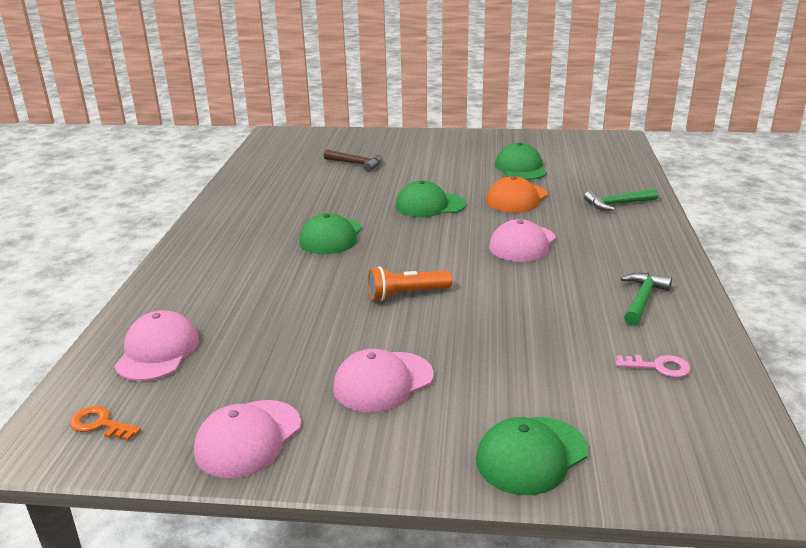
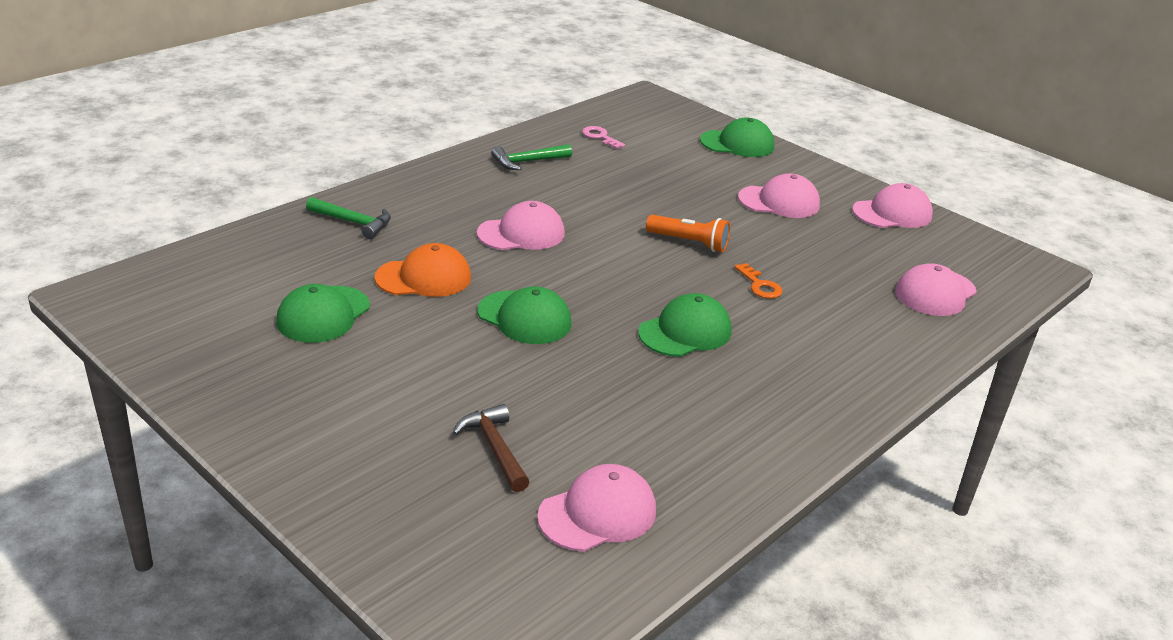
camera: 145 degrees left, 5 degrees up
orange key [70,406,141,441] -> orange key moved to [734,263,782,299]
none -> pink cap [537,464,656,552]

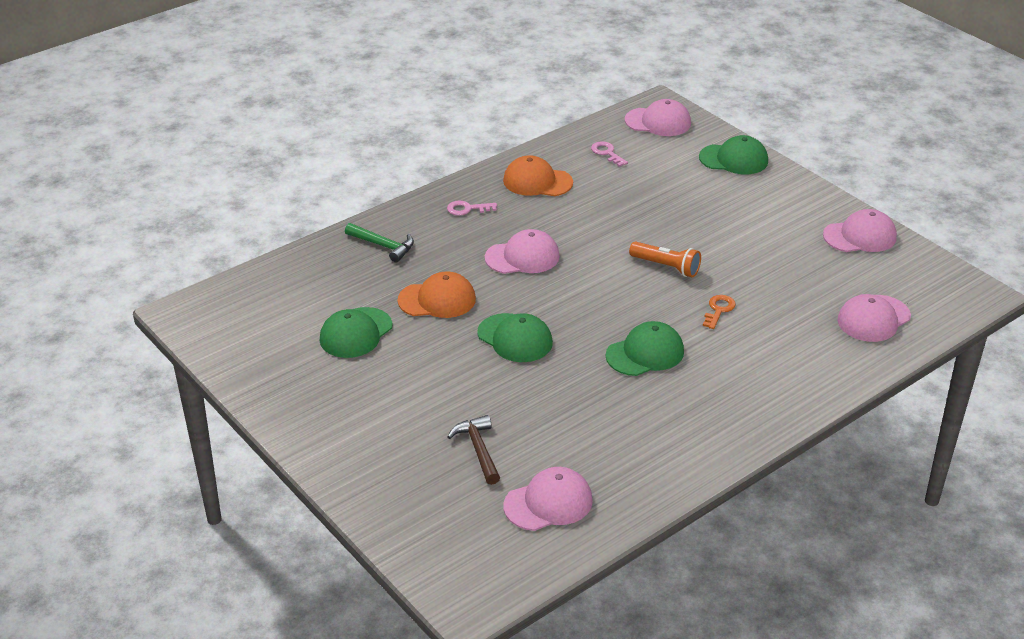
camera: 10 degrees right, 5 degrees up
green hammer [491,144,572,170] -> orange cap [503,155,573,196]
orange key [734,263,782,299] -> orange key turned 135 degrees counterclockwise [703,295,736,329]
pink cap [738,173,820,218] -> pink cap moved to [625,99,691,136]
none -> pink key [447,200,497,216]

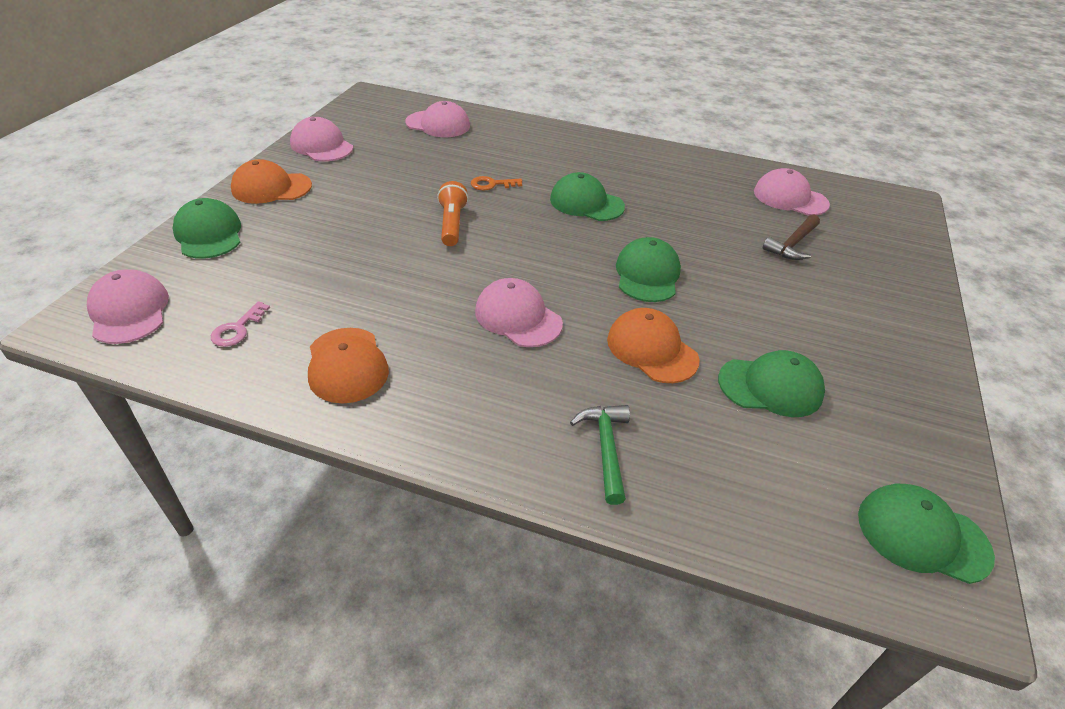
camera: 125 degrees left, 5 degrees up
pink key [447,200,497,216] -> none
none -> orange cap [231,159,312,204]
none -> green cap [858,484,995,584]

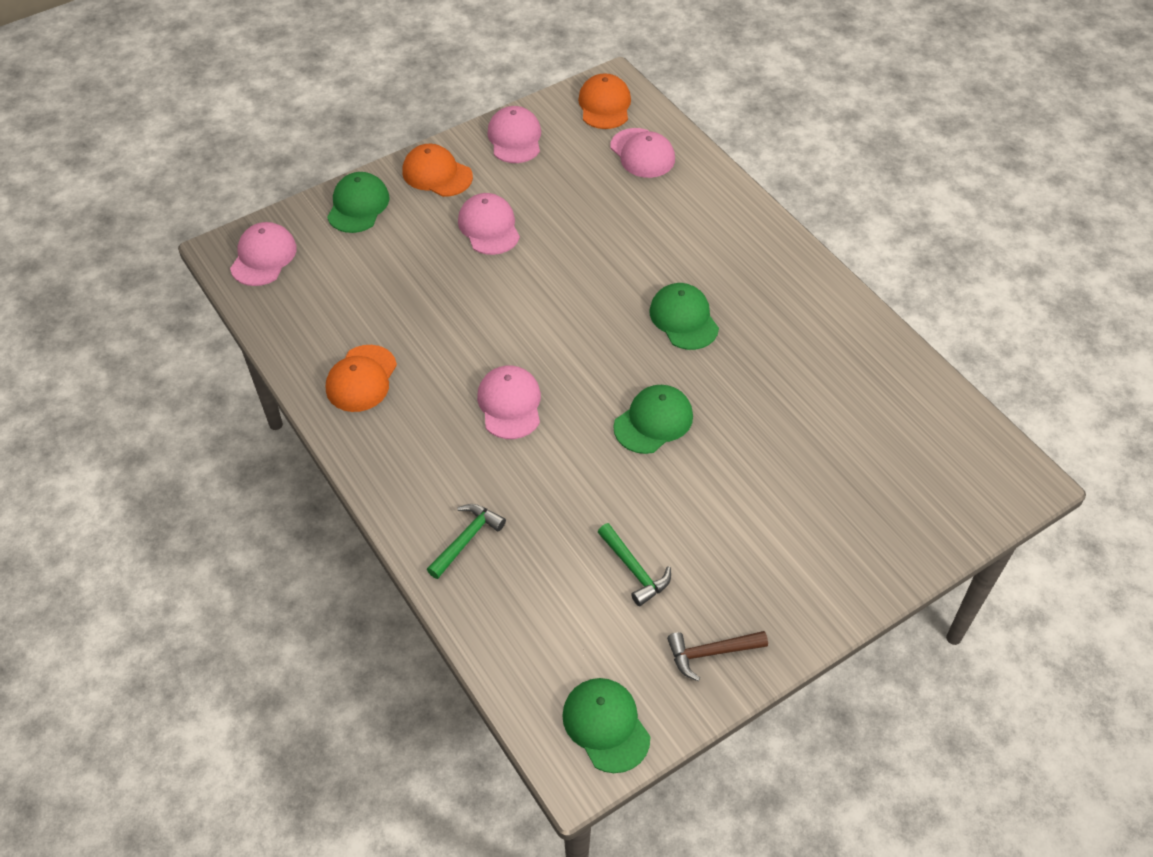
camera: 40 degrees right, 10 degrees up
pink key [211,301,270,347] -> none
orange flashlight [437,181,468,246] -> none
orange key [471,176,522,190] -> none
orange cap [607,308,700,383] -> orange cap moved to [578,73,631,129]
green cap [718,350,825,417] -> green hammer [598,523,671,606]
pink cap [754,168,830,216] -> pink cap moved to [458,193,520,255]
brown hammer [763,214,820,260] -> brown hammer moved to [667,631,768,681]

